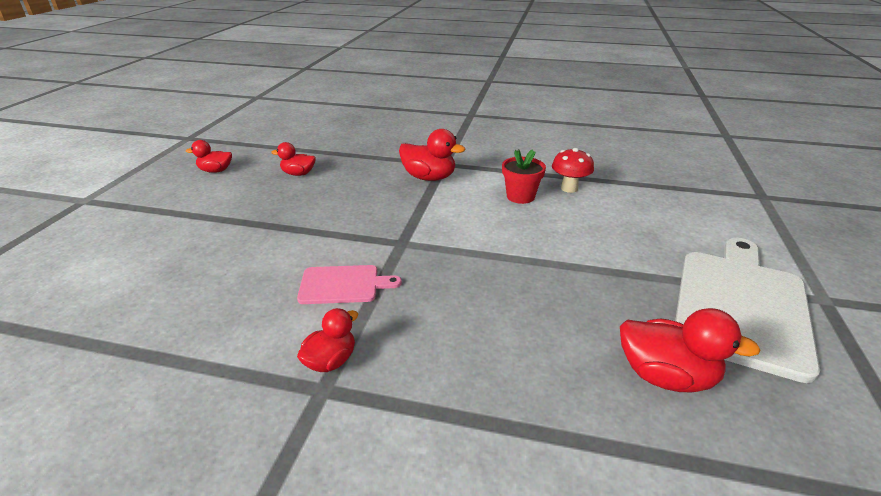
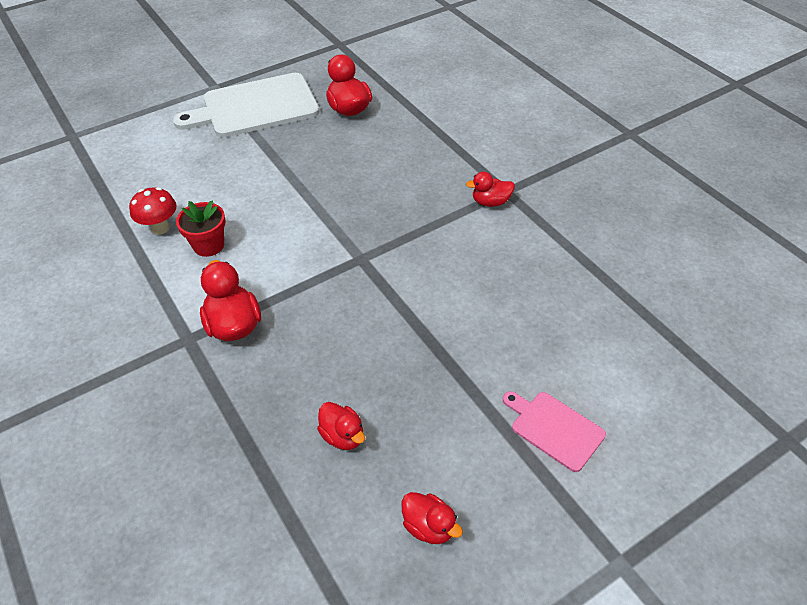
camera: 135 degrees left, 15 degrees up
pink cutting board [297,265,402,304] -> pink cutting board moved to [503,391,606,472]

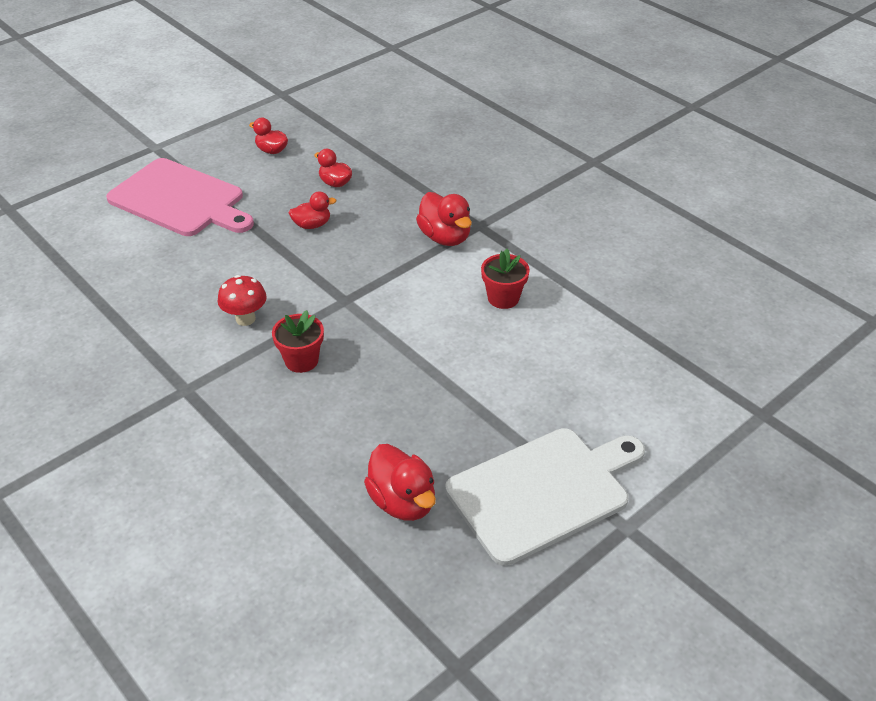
camera: 170 degrees right, 5 degrees down
red mushroom [129,187,177,235] -> red mushroom moved to [218,275,267,326]
red duck [466,172,515,207] -> red duck moved to [289,191,337,229]
pink cutting board [503,391,606,472] -> pink cutting board [106,158,254,236], size x1.99
none -> red flower pot [272,310,324,373]

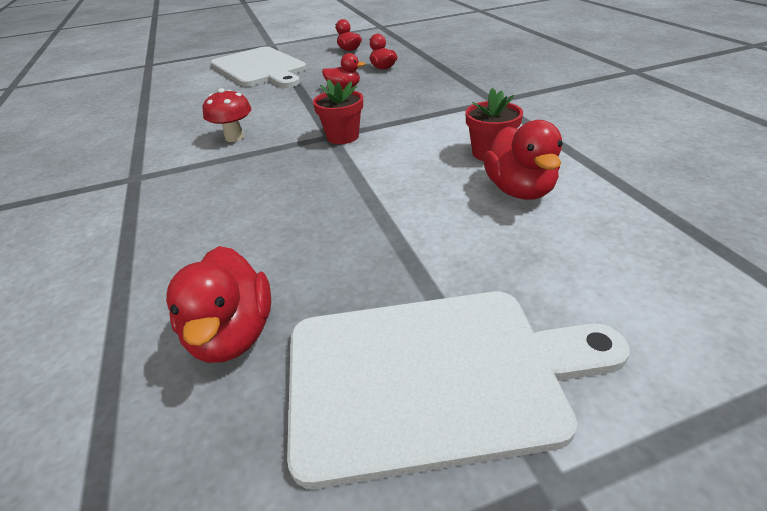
camera: 25 degrees right, 5 degrees down
pink cutting board [106,158,254,236] -> white cutting board [210,46,307,88]
red flower pot [272,310,324,373] -> red flower pot moved to [313,79,363,144]
red duck [416,192,472,246] -> red duck moved to [483,120,562,200]

